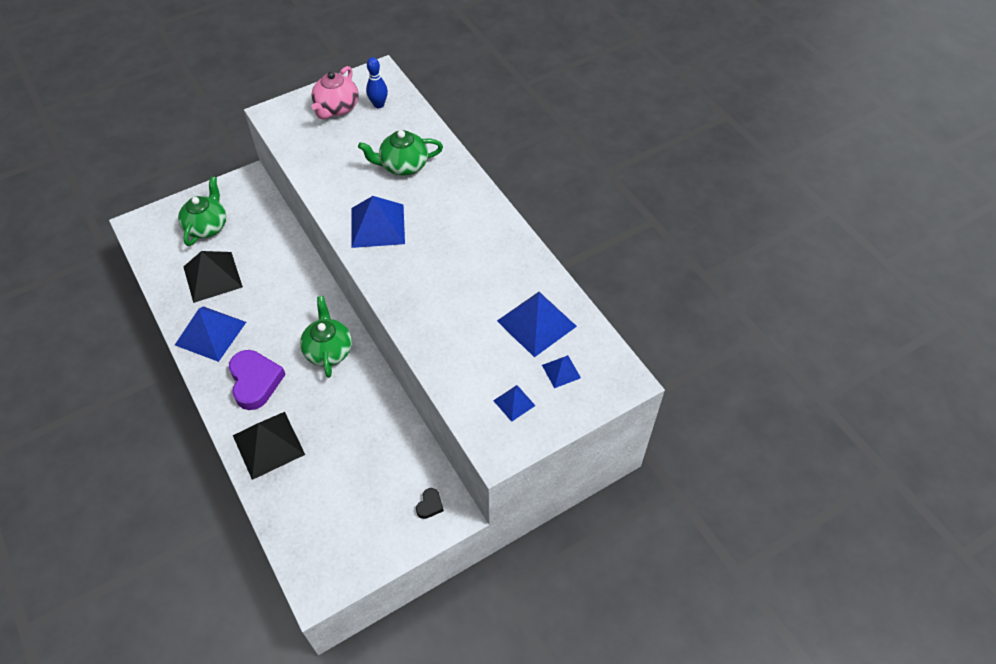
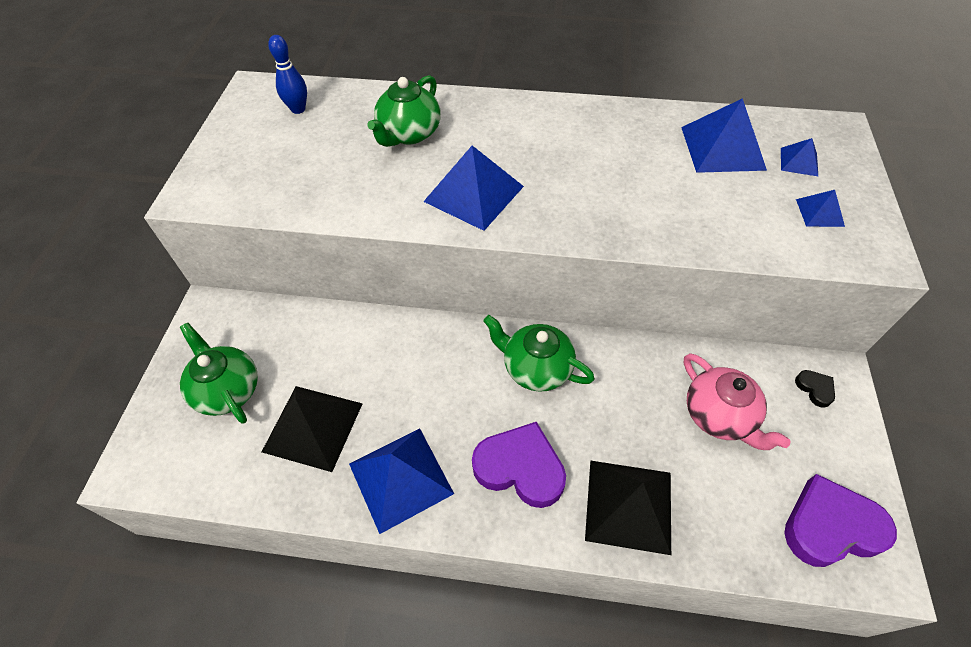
camera: 50 degrees left, 0 degrees up
pink teapot [311,66,359,119] -> pink teapot moved to [684,353,791,450]
none -> purple heart [784,474,897,567]

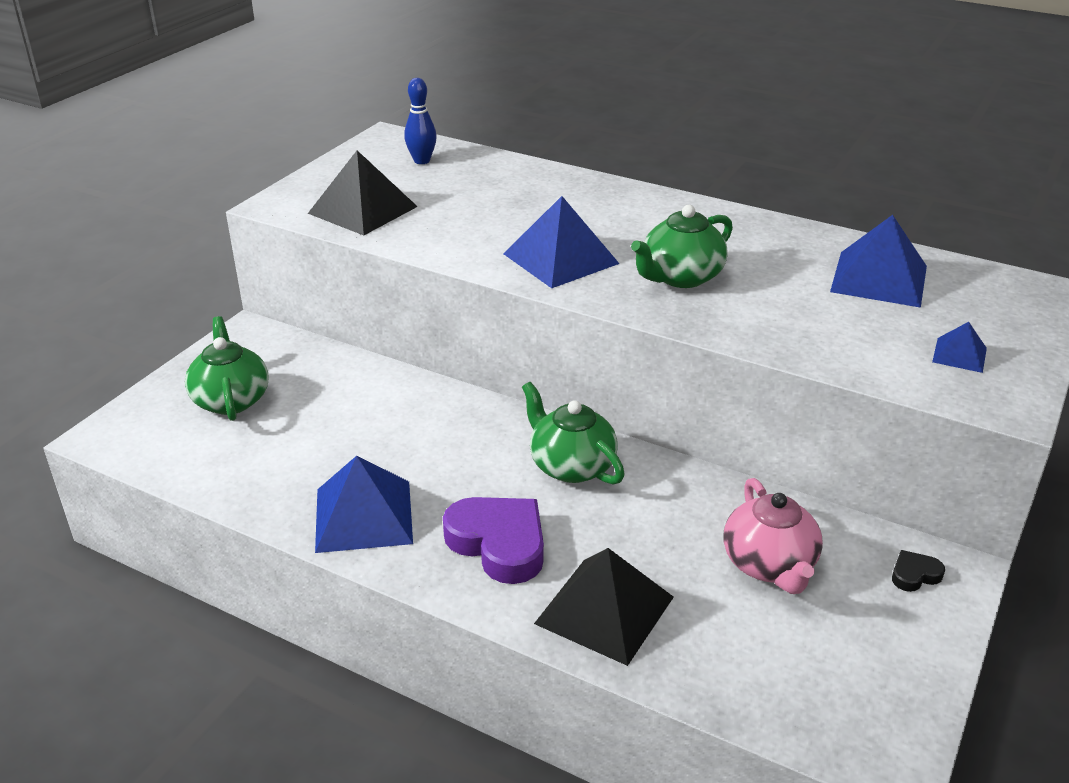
camera: 20 degrees right, 20 degrees down
black pyramid [262,386,363,472] -> black pyramid moved to [308,150,418,236]
green teapot [367,75,441,147] -> green teapot moved to [631,205,733,288]
blue pyramid [781,138,818,176] -> none
purple heart [784,474,897,567] -> none
black heart [795,370,835,408] -> black heart turned 105 degrees counterclockwise [892,550,945,592]

